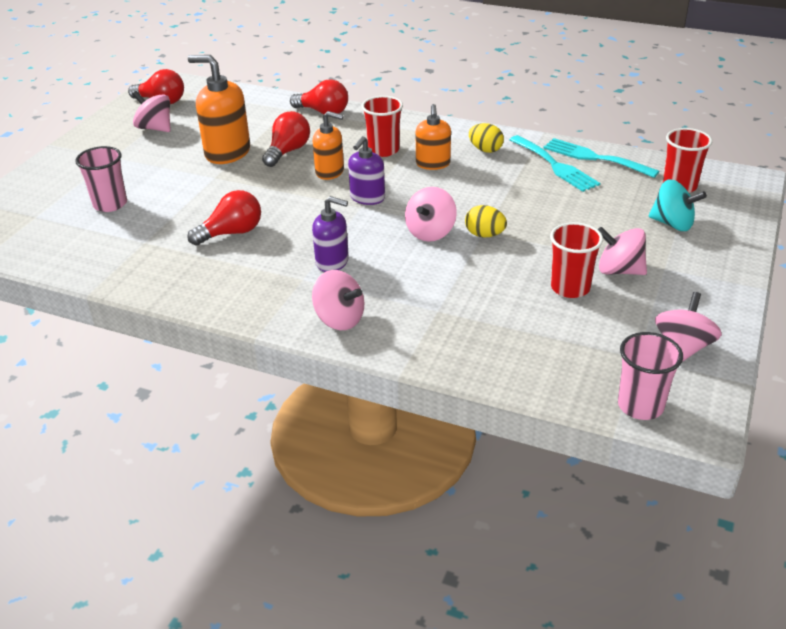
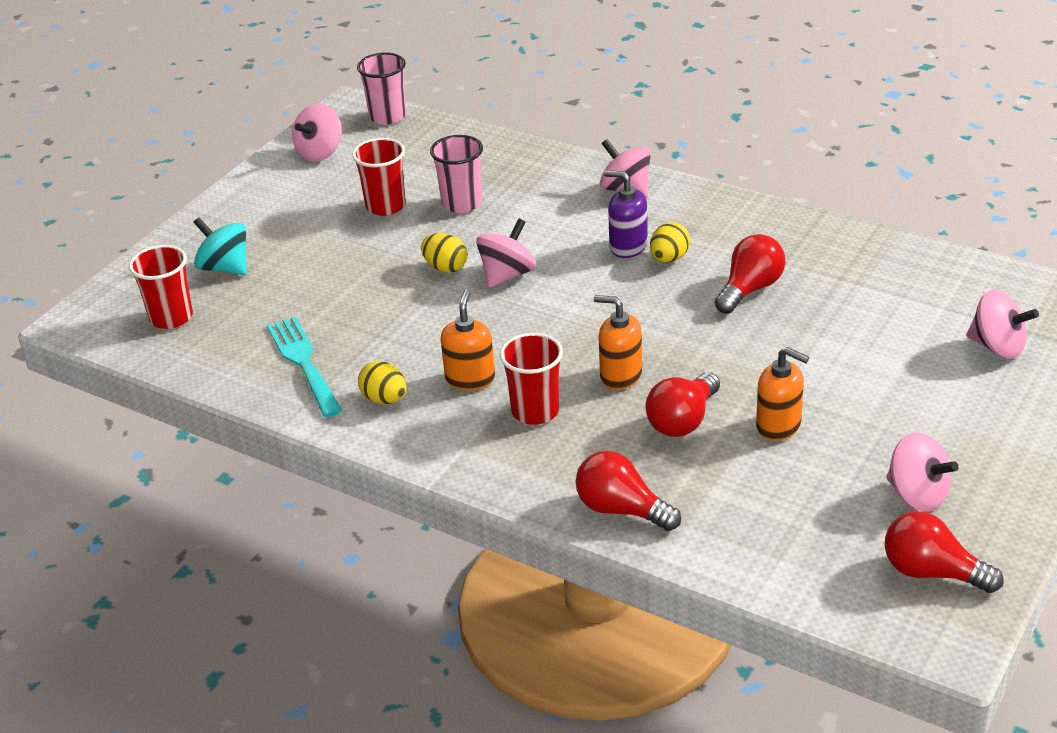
camera: 170 degrees left, 0 degrees up
pink cup [75,146,127,212] -> pink cup moved to [430,135,483,213]
red light bulb [187,190,261,246] -> red light bulb turned 150 degrees clockwise [715,234,785,314]
orange soap dispenser [188,55,250,164] -> orange soap dispenser [756,347,809,441], size x0.63
purple soap dispenser [348,136,385,205] -> none
turquoise fork [543,138,660,178] -> none
pink spinning top [598,227,647,275] -> pink spinning top moved to [966,290,1039,359]
none -> yellow egg [650,222,690,263]

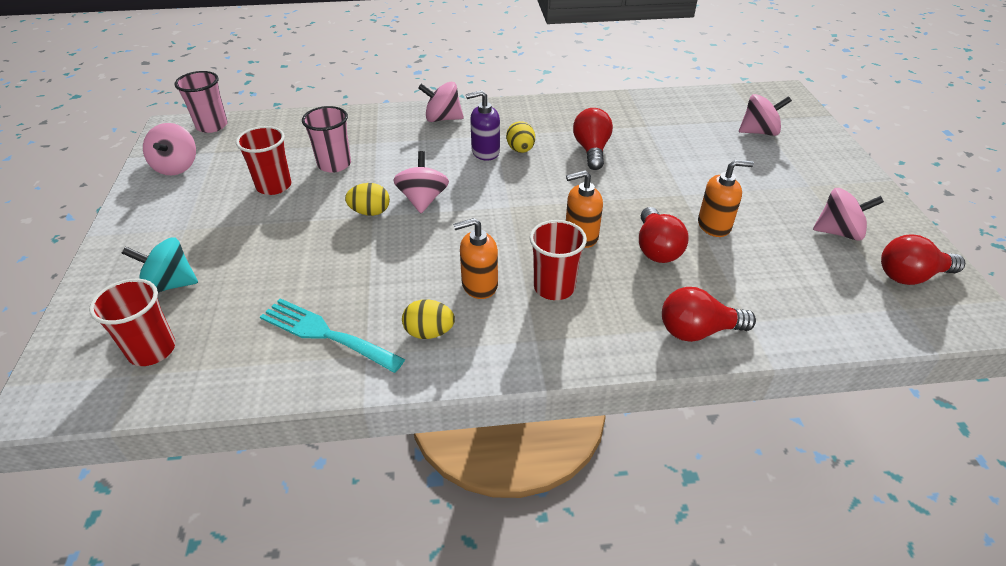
camera: 40 degrees left, 5 degrees up
orange soap dispenser [441,289,495,390] -> orange soap dispenser turned 75 degrees counterclockwise [453,218,498,299]

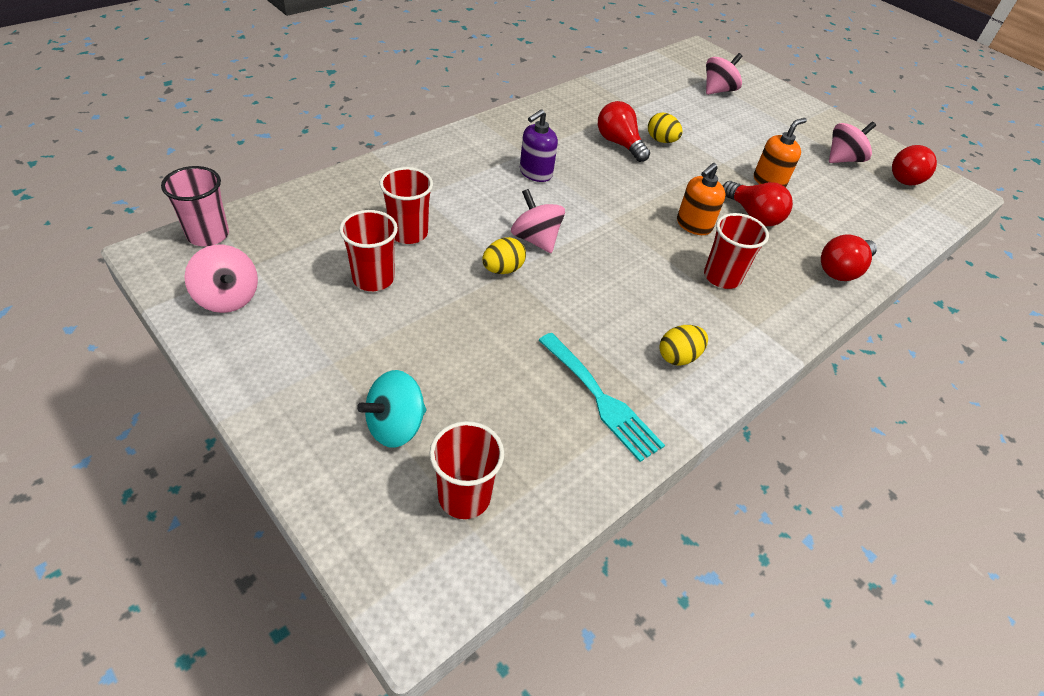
camera: 40 degrees left, 5 degrees up
turquoise fork [260,298,405,373] -> turquoise fork turned 120 degrees counterclockwise [539,333,665,462]
pink cup [302,106,351,173] -> red cup [380,167,433,244]
pink spinning top [418,82,464,122] -> none
orange soap dispenser [453,218,498,299] -> none
yellow egg [506,121,535,153] -> yellow egg moved to [648,112,683,143]

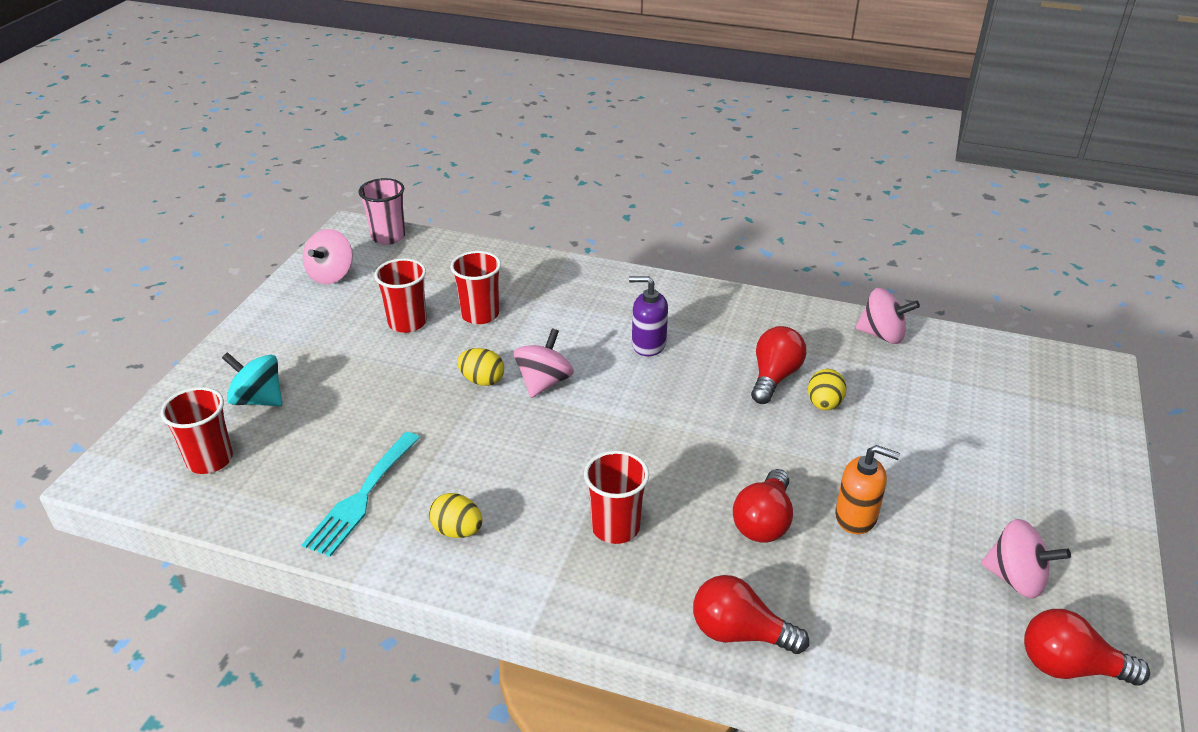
camera: 65 degrees right, 10 degrees down
orange soap dispenser [677,163,726,235] -> none
pink spinning top [706,53,742,95] -> pink spinning top moved to [856,288,920,344]

